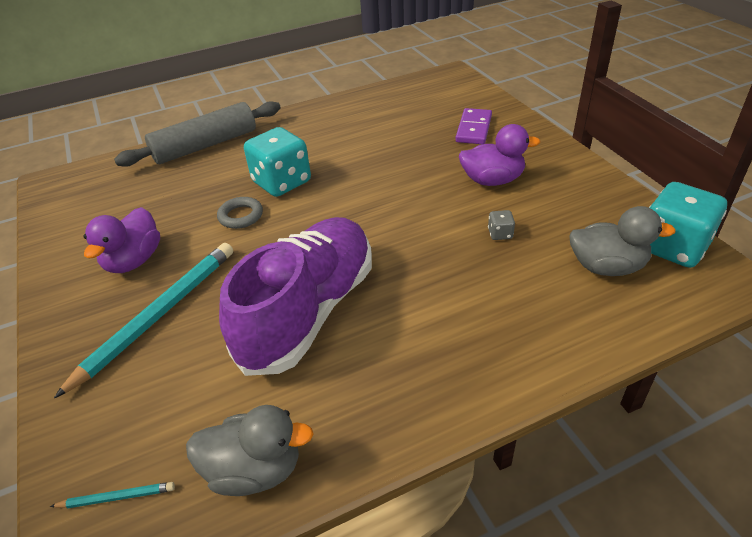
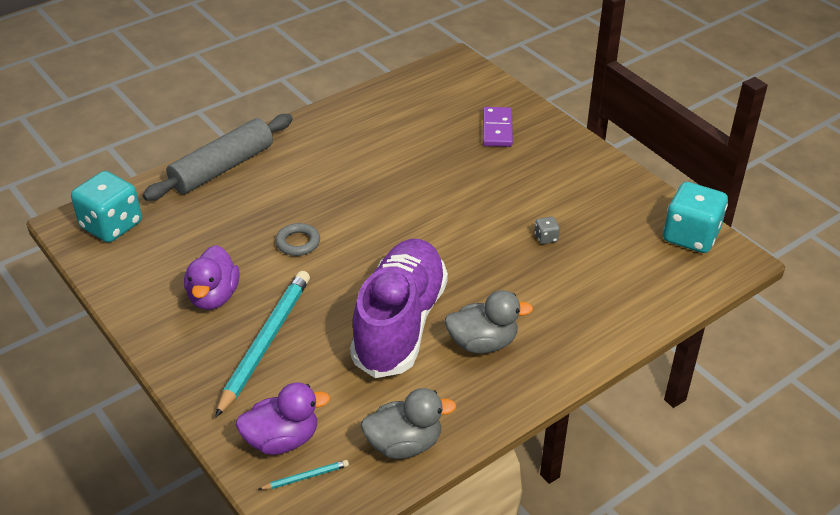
camera: 15 degrees left, 0 degrees up
turquoise dice [244,127,311,197] -> turquoise dice moved to [71,171,142,242]
purple duck [459,124,540,186] -> purple duck moved to [236,382,330,455]
grey duck [569,206,676,276] -> grey duck moved to [444,290,533,354]

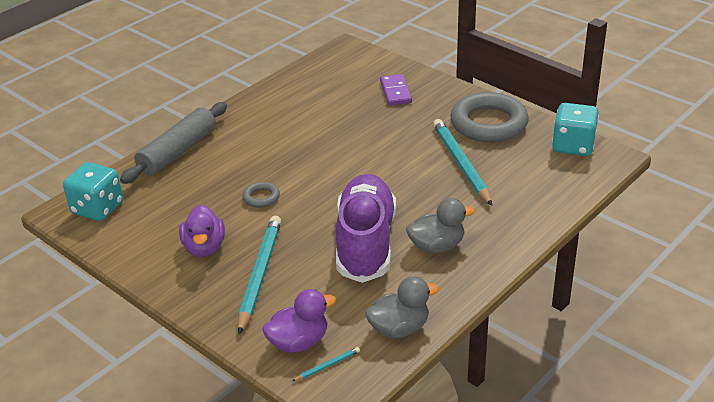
camera: 10 degrees left, 5 degrees down
grey dice [535,216,560,244] -> turquoise pencil [433,119,492,206]
none -> grey ring [450,92,529,142]

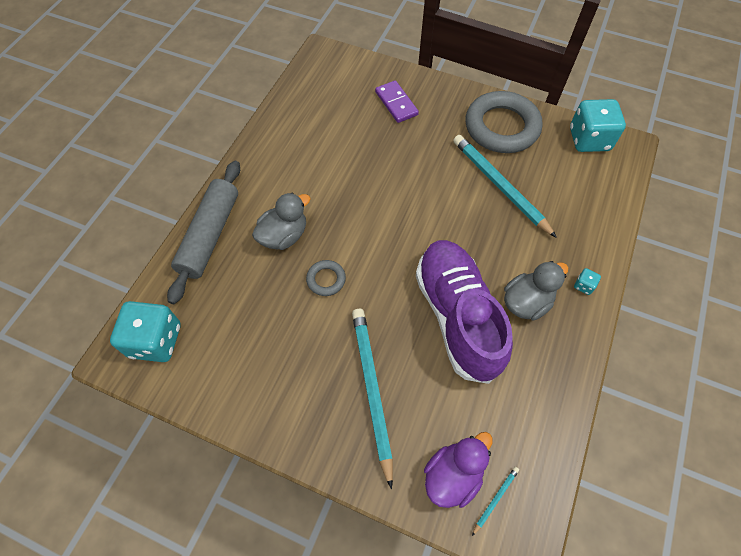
camera: 20 degrees left, 25 degrees up
purple duck [179,205,225,257] -> none
grey duck [365,276,439,338] -> grey duck moved to [252,193,311,250]
none -> turquoise dice [574,268,601,295]

